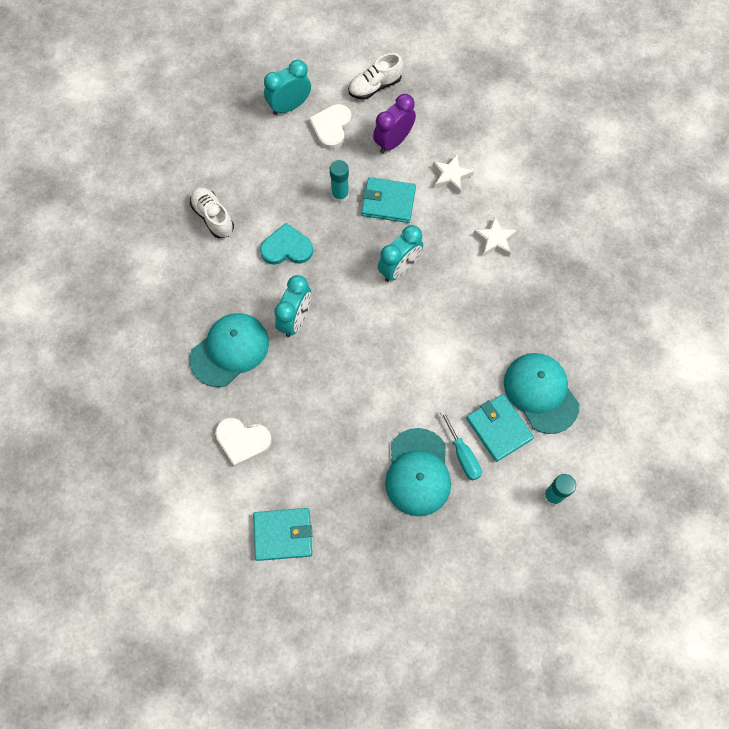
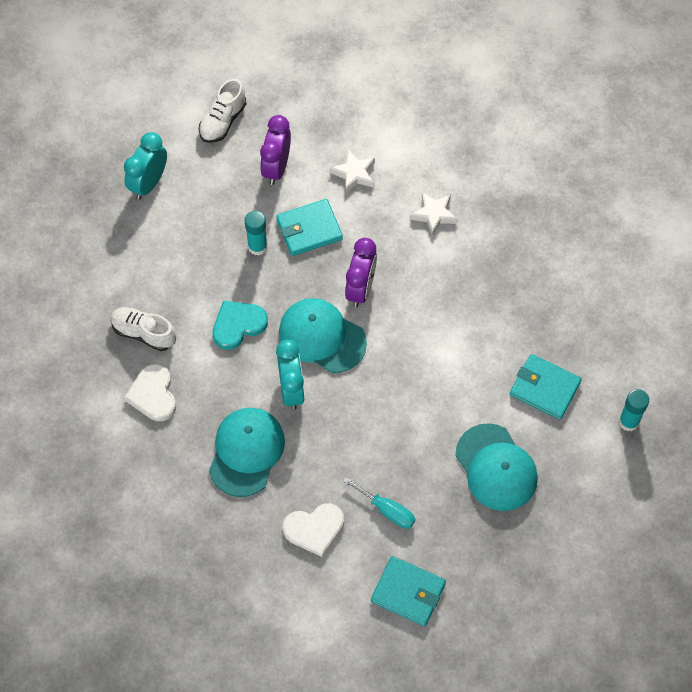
camera: 30 degrees left, 5 degrees down
turquoise wallet [253,508,312,561] -> turquoise wallet turned 60 degrees clockwise [371,556,446,626]
white heart [309,104,352,149] -> white heart moved to [124,364,176,421]
turquoise clock [378,225,423,282] -> purple clock [345,238,377,307]
turquoise screwdriver [440,410,482,480] -> turquoise screwdriver moved to [343,477,415,529]
turquoise cap [504,353,579,434] -> turquoise cap moved to [279,298,367,373]

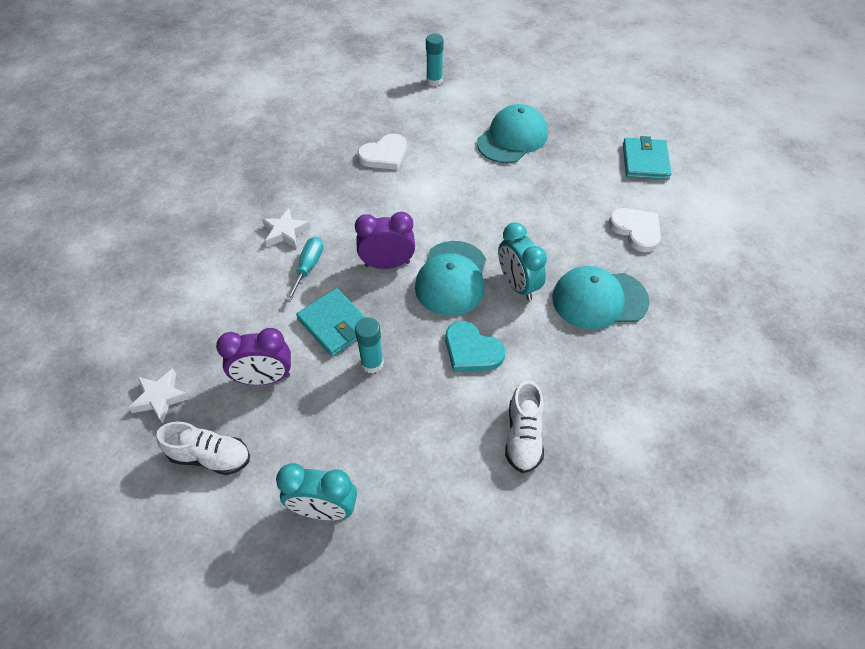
camera: 110 degrees left, 10 degrees down
white heart [124,364,176,421] -> white heart moved to [358,134,407,170]
turquoise clock [276,340,305,410] -> turquoise clock turned 90 degrees counterclockwise [498,222,547,301]
white star [330,149,375,193] -> white star moved to [128,369,190,423]
turquoise screwdriver [343,477,415,529] -> turquoise screwdriver moved to [286,237,323,302]
turquoise wallet [510,354,582,420] -> none

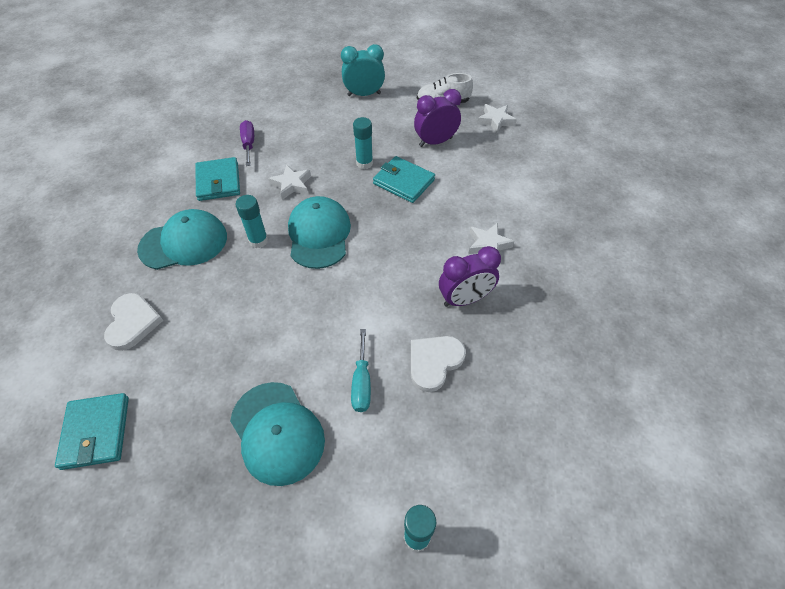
camera: 165 degrees right, 0 degrees up
turquoise screwdriver [286,237,323,302] -> turquoise screwdriver moved to [351,329,371,412]
purple clock [355,212,415,269] -> purple clock moved to [439,246,501,307]
turquoise heart [446,321,505,372] -> white star [268,164,311,200]
turquoise cap [477,104,548,163] -> turquoise cap turned 60 degrees counterclockwise [230,382,325,486]
turquoise clock [498,222,547,301] -> turquoise glue stick [236,195,268,248]
white shoe [505,380,544,473] -> purple screwdriver [240,120,254,166]
white heart [609,208,661,252] -> white heart turned 135 degrees counterclockwise [104,293,163,351]
none -> turquoise wallet [196,157,240,201]

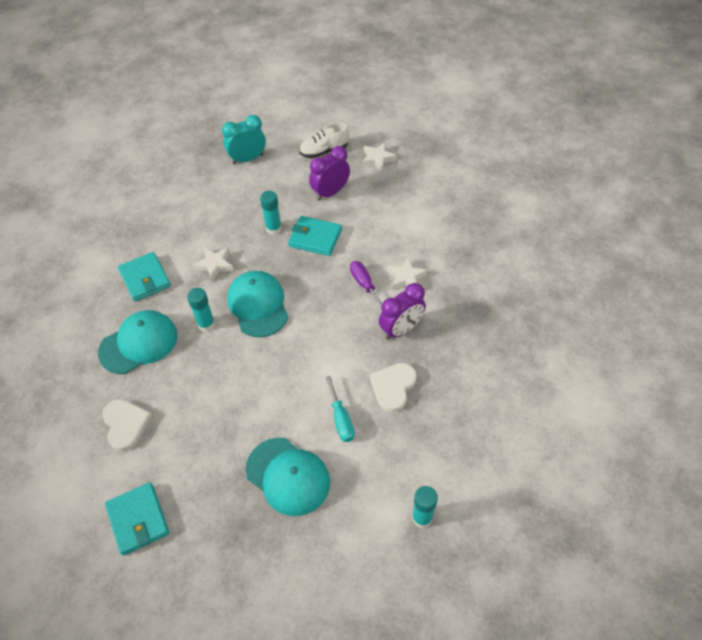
camera: 15 degrees left, 0 degrees up
purple screwdriver [240,120,254,166] -> purple screwdriver moved to [350,261,382,310]

